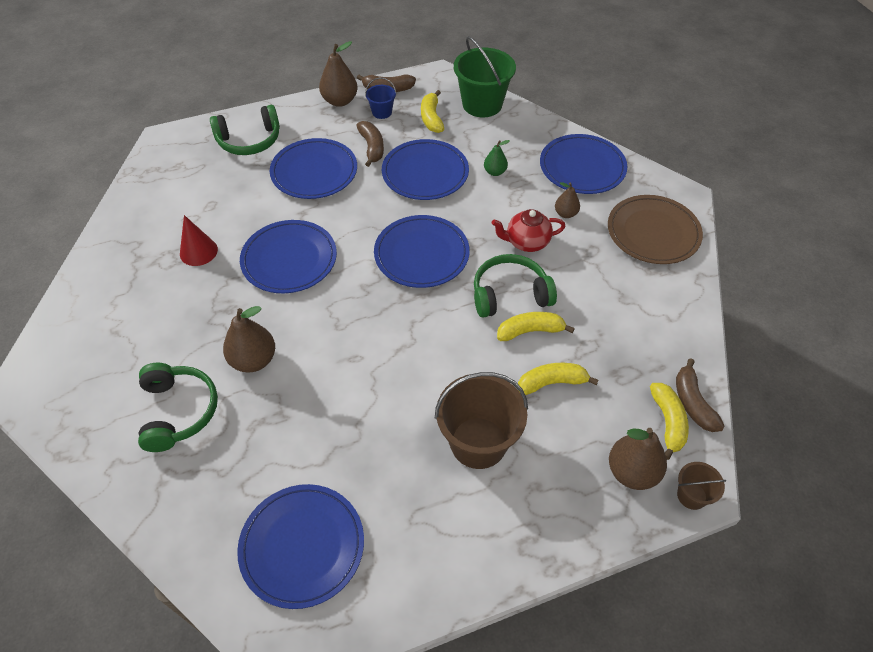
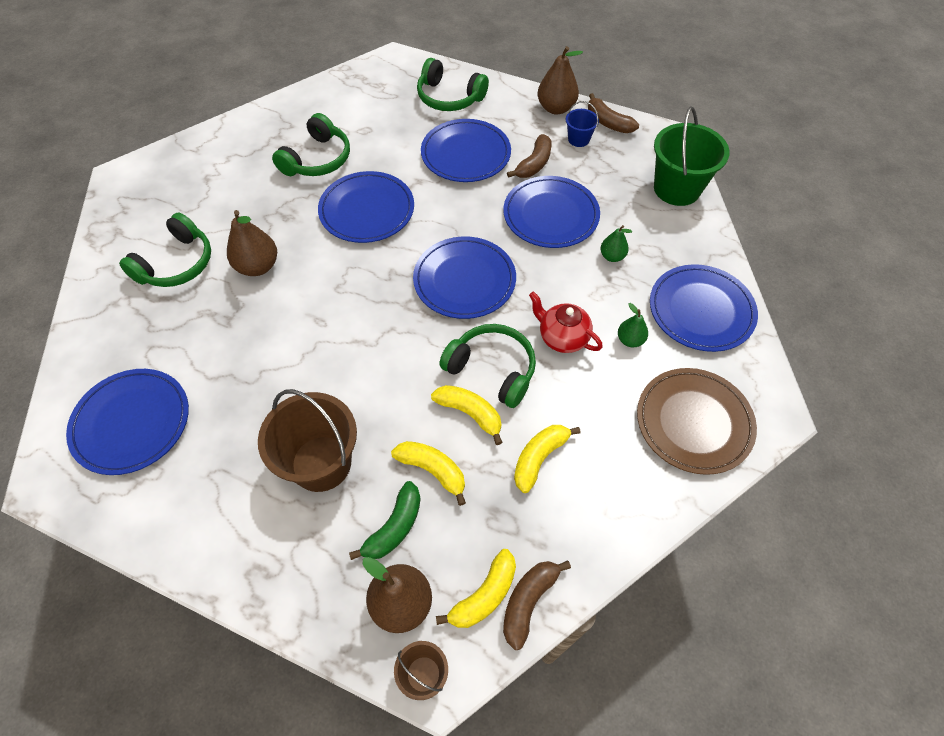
camera: 45 degrees right, 5 degrees up
red cone [180,215,218,266] -> green headphones [272,113,350,176]
yellow banana [421,90,444,133] -> yellow banana moved to [514,425,581,493]
brown pear [555,182,580,218] -> green pear [618,303,648,347]
none -> green banana [349,481,421,560]

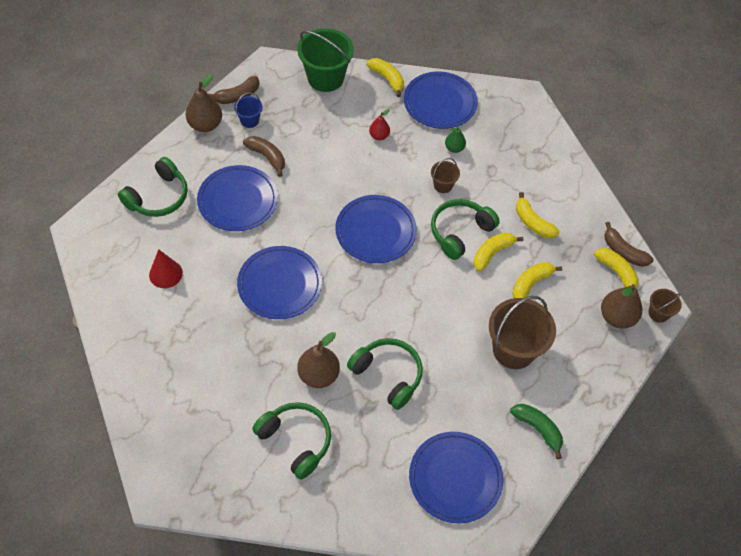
camera: 80 degrees left, 0 degrees up
green headphones [272,113,350,176] -> green headphones moved to [347,338,423,410]
green banana [349,481,421,560] -> green banana moved to [510,404,563,459]
blue plate [503,176,600,248] -> none
red teapot [529,292,603,353] -> brown bucket [431,158,460,193]
green pear [601,225,632,262] -> red pear [369,109,390,140]
brown plate [637,368,757,475] -> none
none -> red cone [149,249,183,288]
none -> yellow banana [366,58,404,97]

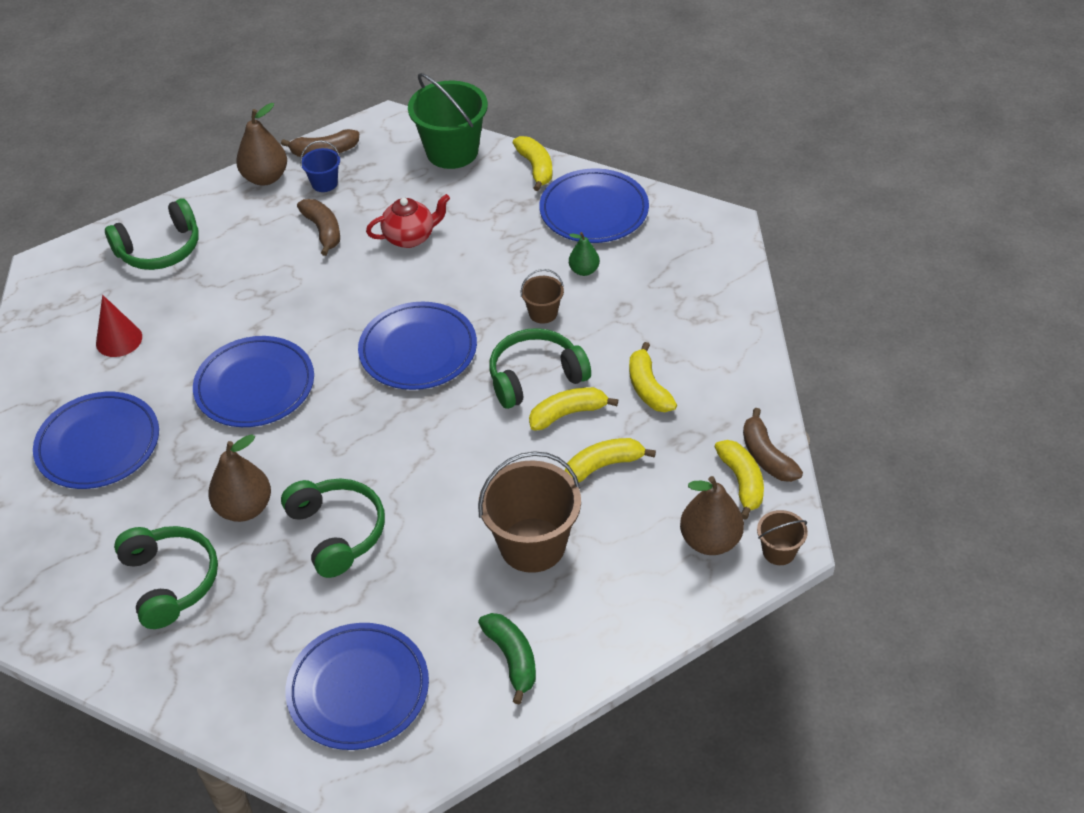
camera: 25 degrees right, 10 degrees down
blue plate [197,165,278,231] -> blue plate moved to [33,392,159,489]
red pear [369,109,390,140] -> none
none -> red teapot [366,194,450,248]

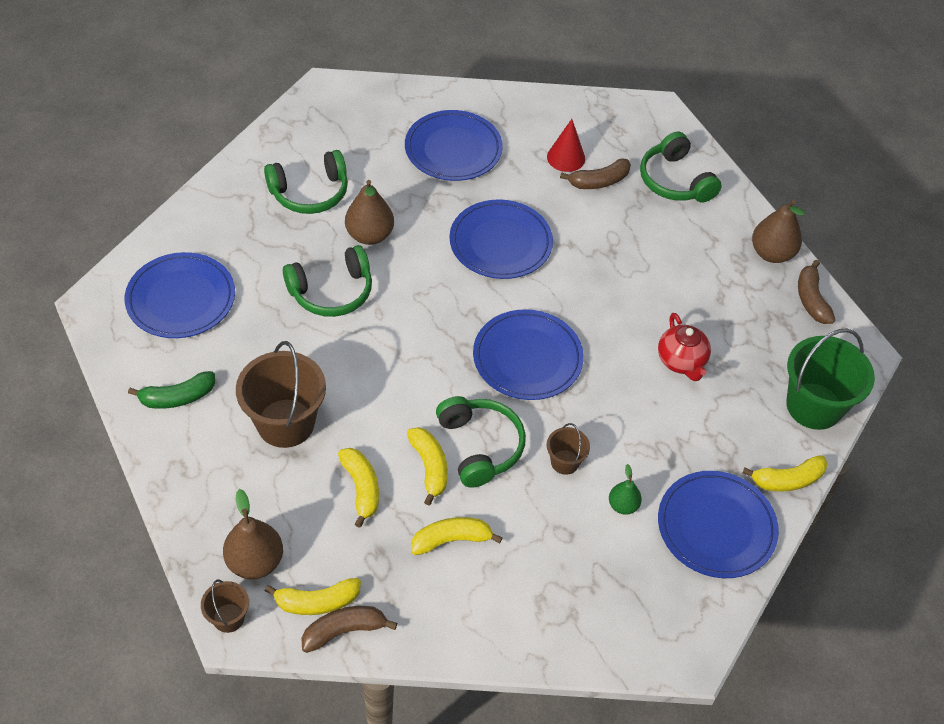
camera: 90 degrees right, 5 degrees up
brown banana [297,199,340,256] -> brown banana moved to [560,158,631,189]
blue bucket [300,140,340,192] -> none

